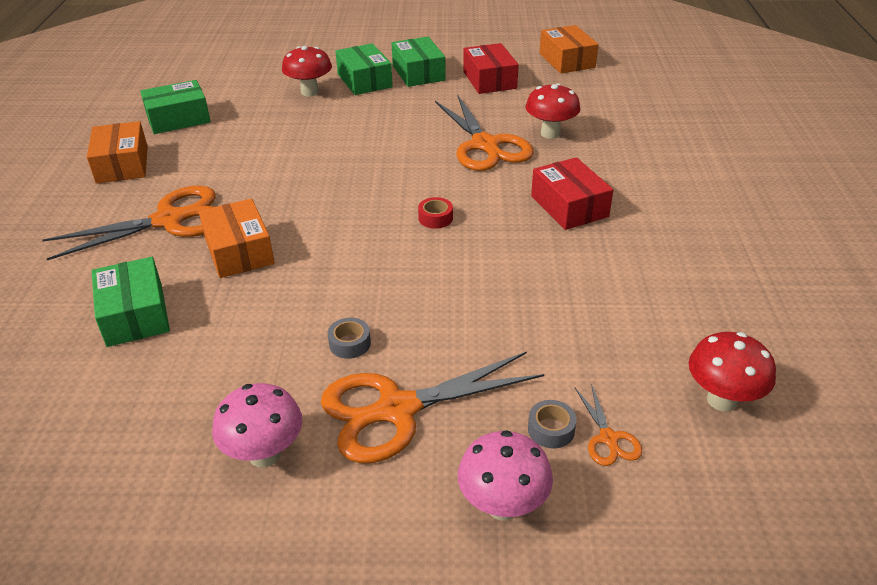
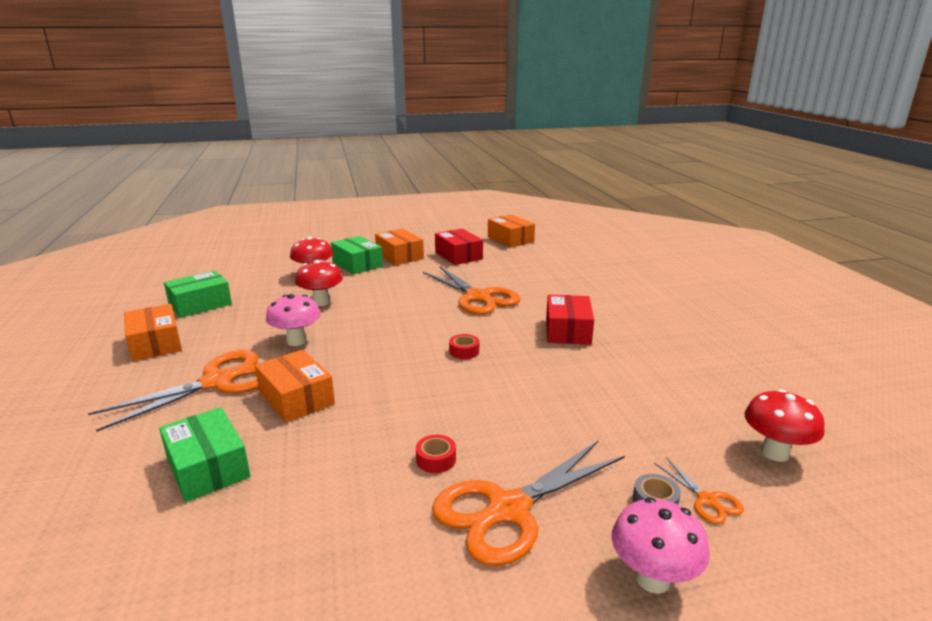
camera: 15 degrees left, 15 degrees down
pink mushroom [212,383,302,468] -> pink mushroom moved to [266,294,321,346]
grey tape [328,318,371,359] -> red tape [416,435,456,473]
green box [392,37,446,87] -> orange box [375,229,424,265]
red mushroom [525,83,581,139] -> red mushroom moved to [295,260,343,306]
red box [531,157,613,230] -> red box turned 45 degrees clockwise [546,295,594,345]

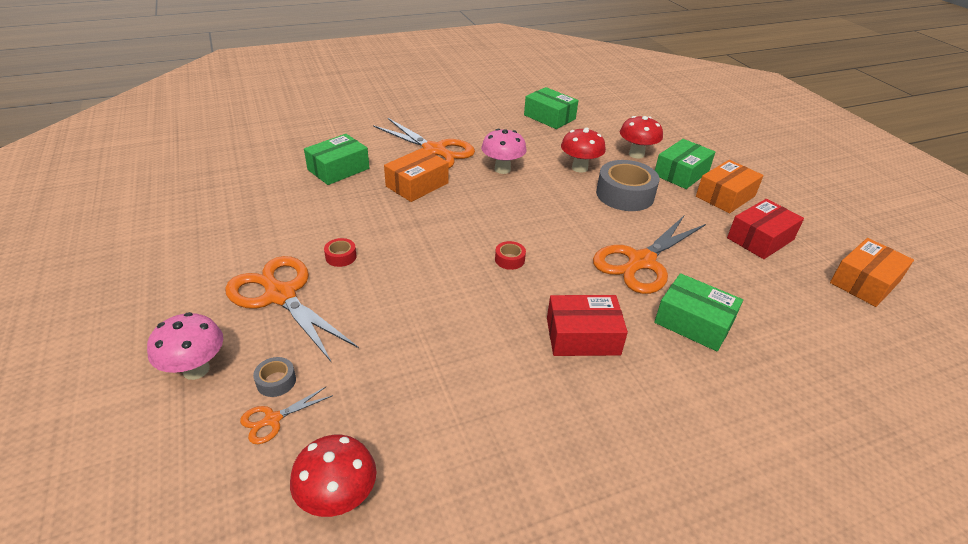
camera: 80 degrees right, 15 degrees up
orange box [124,304,182,361] -> none
none -> grey tape [596,160,659,211]
none -> green box [654,273,743,351]

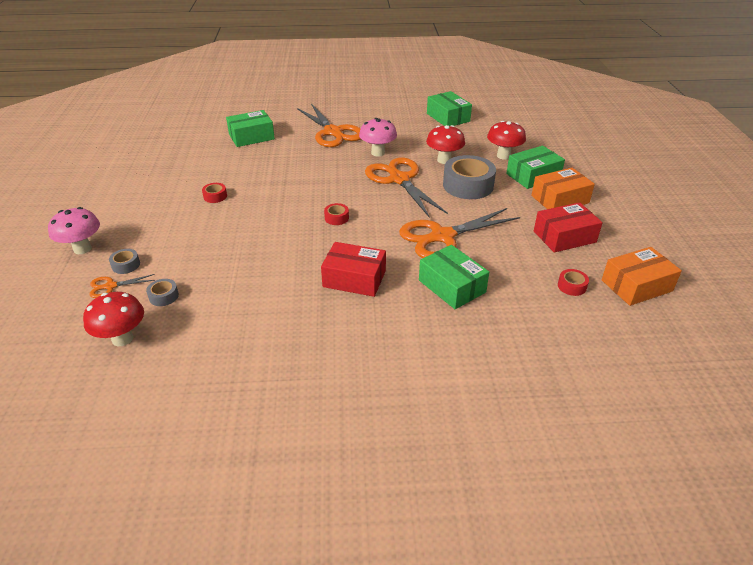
camera: 20 degrees right, 0 degrees up
orange scissors [225,256,359,363] -> orange scissors moved to [365,157,448,218]
orange box [384,148,449,202] -> none
none -> grey tape [146,279,179,306]
none -> red tape [558,269,589,296]

